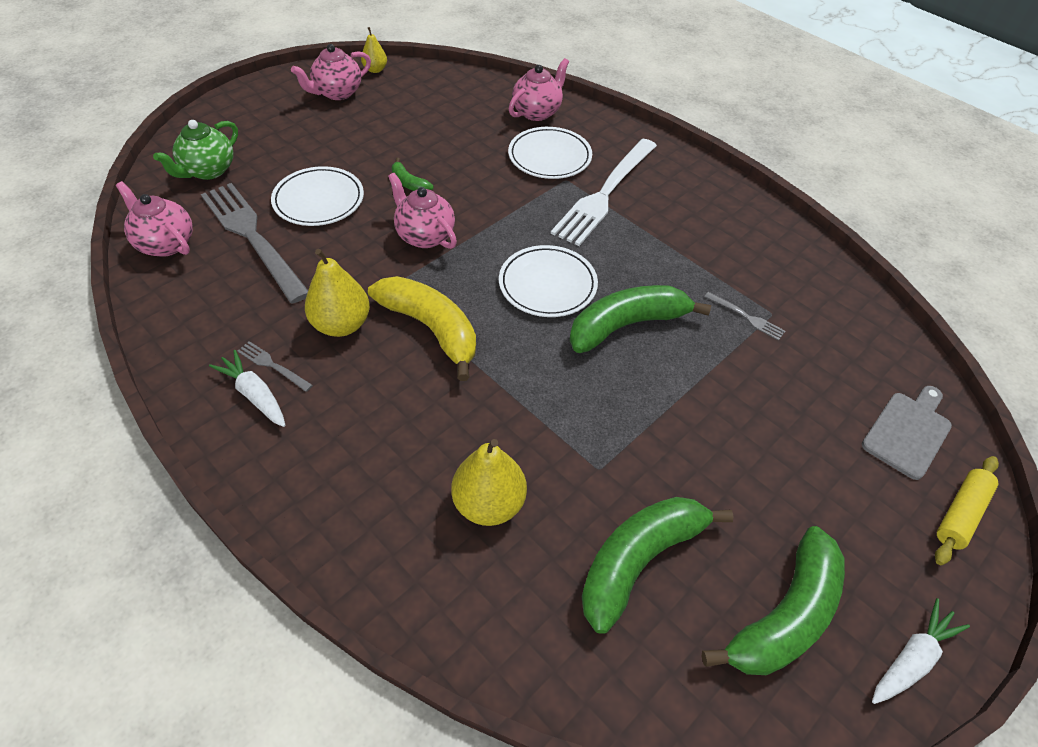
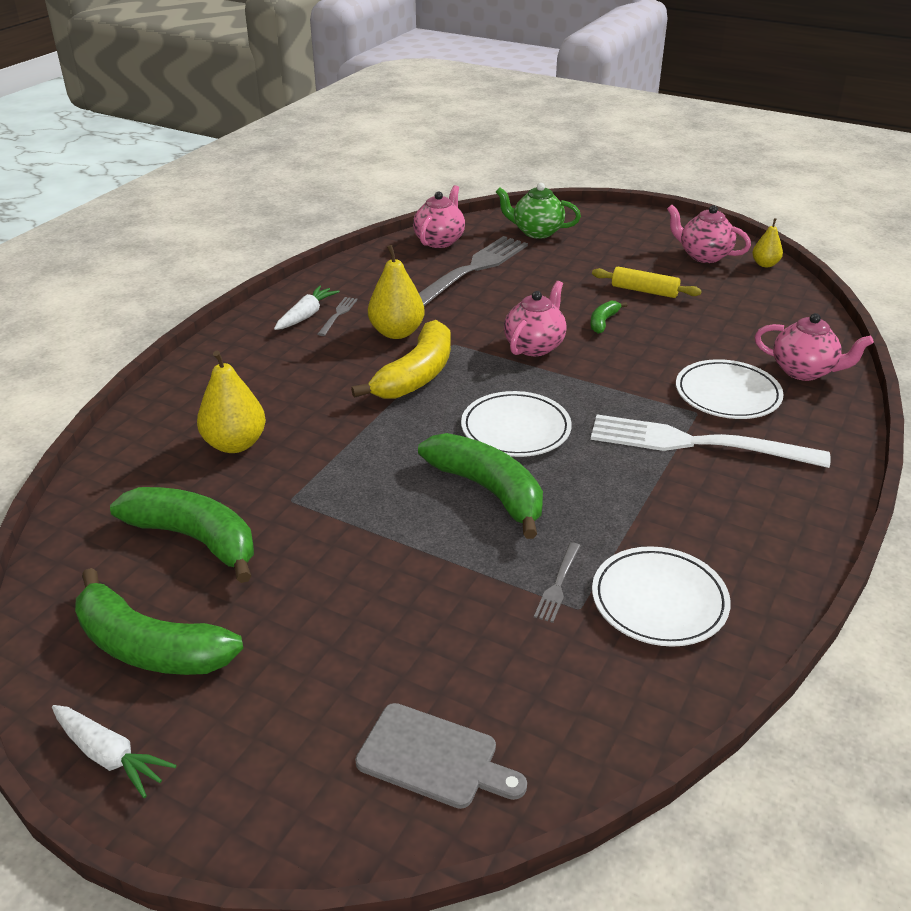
camera: 75 degrees right, 15 degrees down
white plate [271,166,364,226] -> white plate moved to [592,546,731,647]
yellow rolling pin [935,456,999,565] -> yellow rolling pin moved to [592,267,702,298]

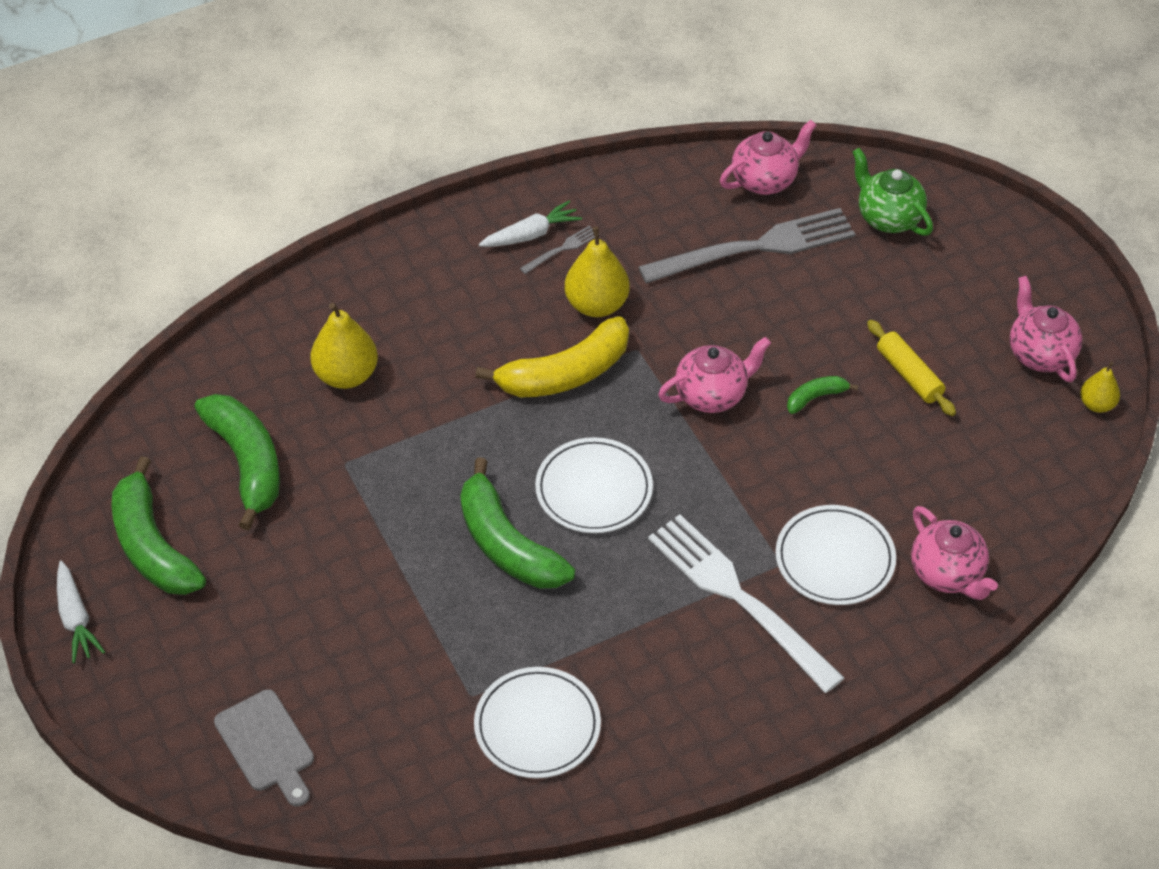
camera: 35 degrees right, 15 degrees up
green banana [418,433,543,539] -> green banana turned 150 degrees clockwise [460,457,575,589]
grey fork [534,542,580,623] -> none

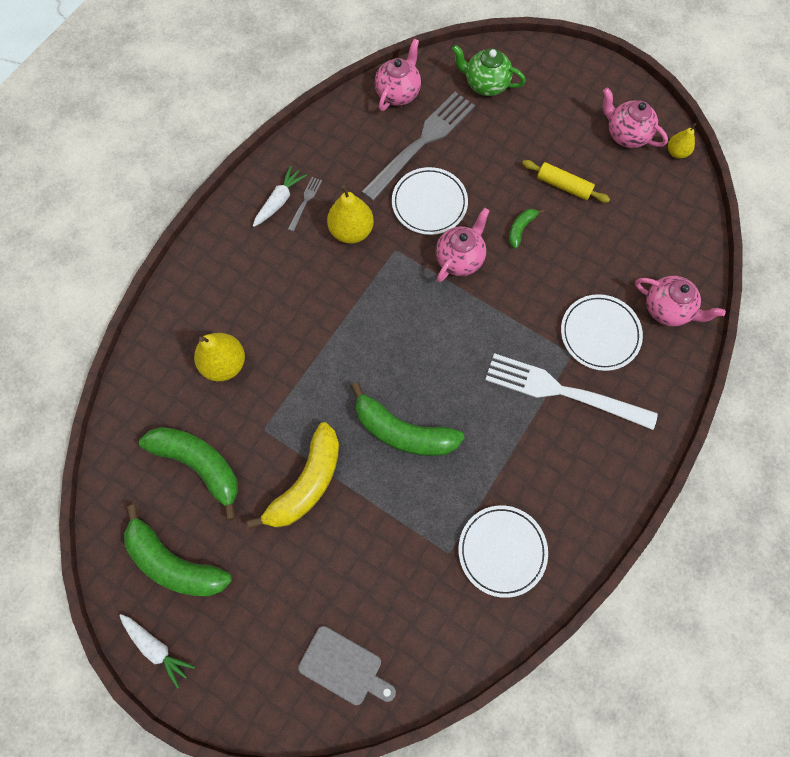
camera: 30 degrees left, 20 degrees up
yellow banana [475,317,629,398] -> yellow banana moved to [247,422,339,529]
white plate [535,437,653,533] -> white plate moved to [392,167,468,235]

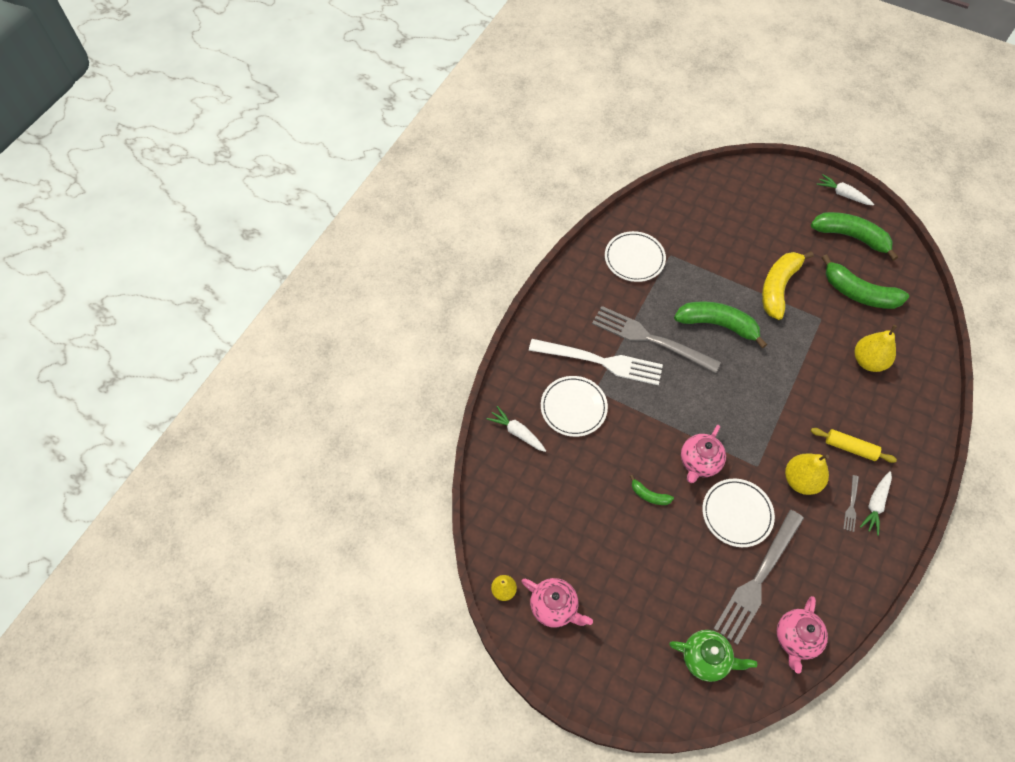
camera: 175 degrees right, 10 degrees down
grey cutting board [298,626,396,705] -> none
green banana [509,209,544,249] -> green banana turned 90 degrees clockwise [630,475,674,505]
yellow rolling pin [522,160,610,203] -> yellow rolling pin moved to [811,428,897,463]
pink teapot [635,276,726,326] -> white carrot [487,406,546,452]
none -> grey fork [592,306,721,373]

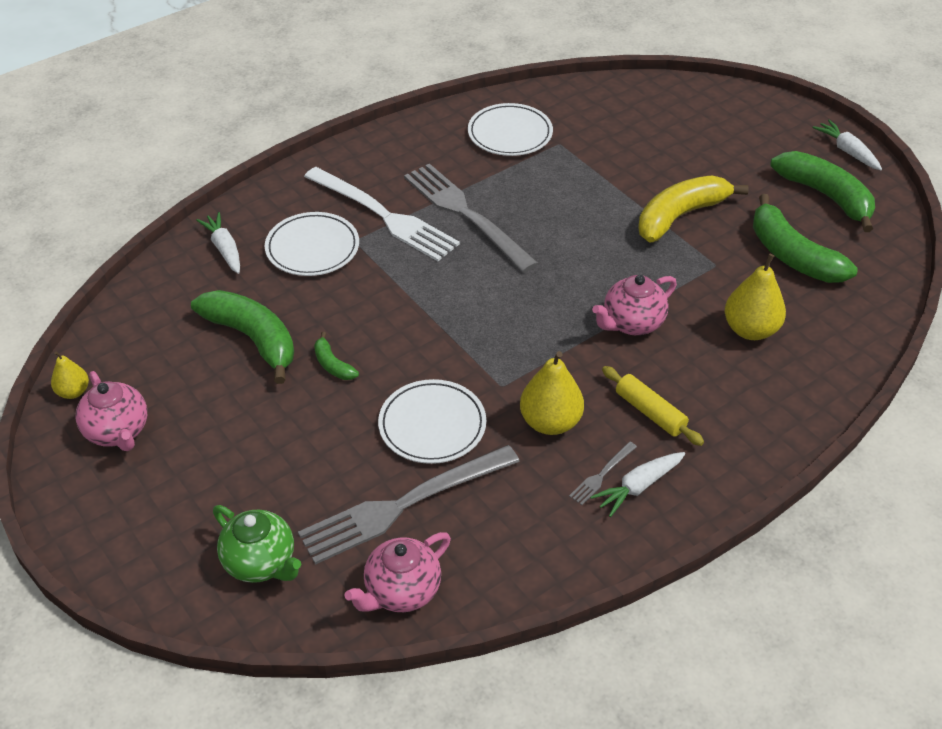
camera: 25 degrees right, 15 degrees down
green banana [674,301,767,348] -> green banana moved to [191,290,294,384]
pink teapot [681,425,726,483] -> pink teapot moved to [592,275,677,335]

